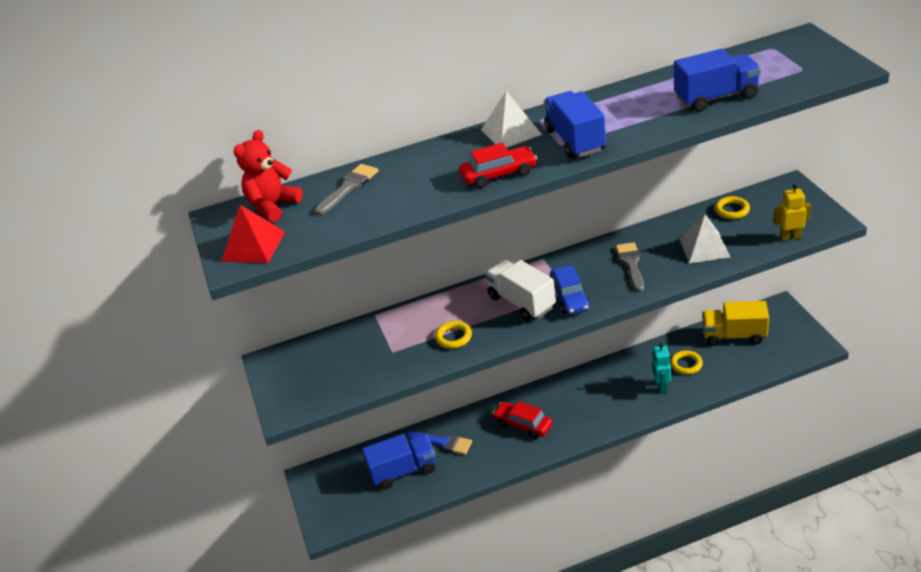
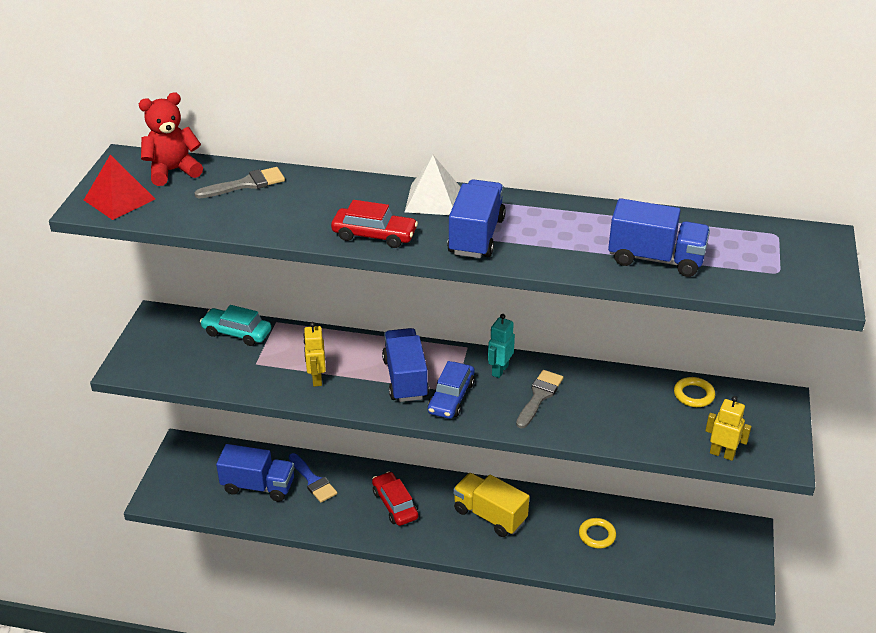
camera: 25 degrees right, 0 degrees up
yellow ring [435,321,472,349] -> yellow robot [304,322,326,386]
white truck [485,260,556,321] -> blue truck [382,328,429,402]
turquoise robot [652,343,671,393] -> turquoise robot moved to [488,314,515,378]
white pyramid [679,214,730,264] -> none
yellow truck [702,301,769,346] -> yellow truck moved to [453,473,529,537]
none -> turquoise car [200,305,271,346]

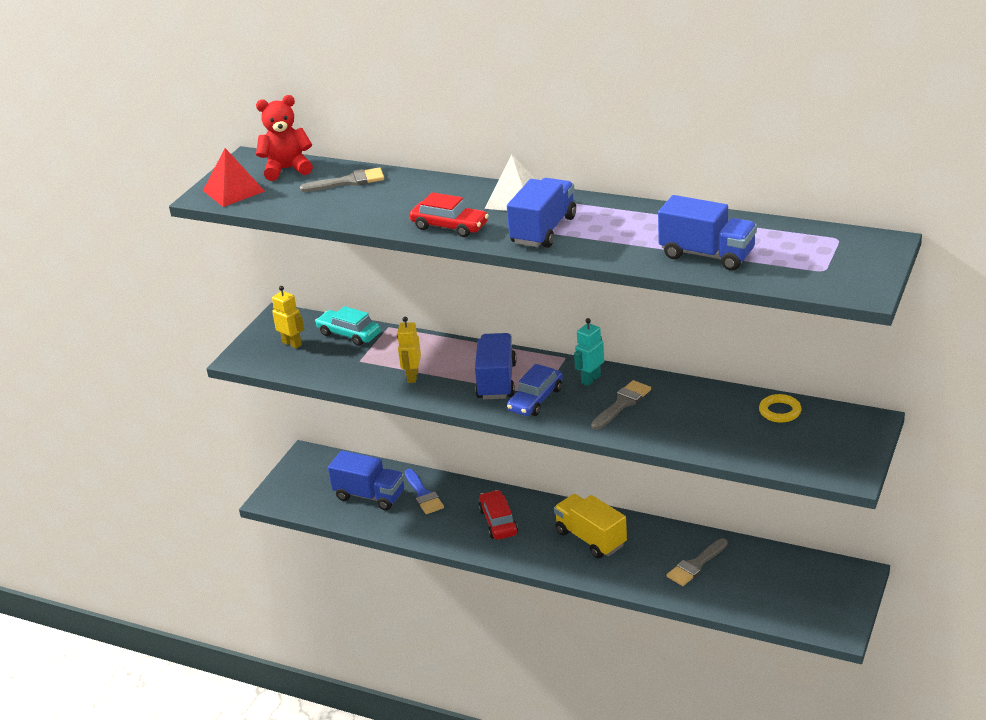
camera: 15 degrees right, 5 degrees down
yellow ring [579,518,616,549] -> grey brush [666,538,728,586]
yellow robot [705,396,752,461] -> yellow robot moved to [272,286,304,349]

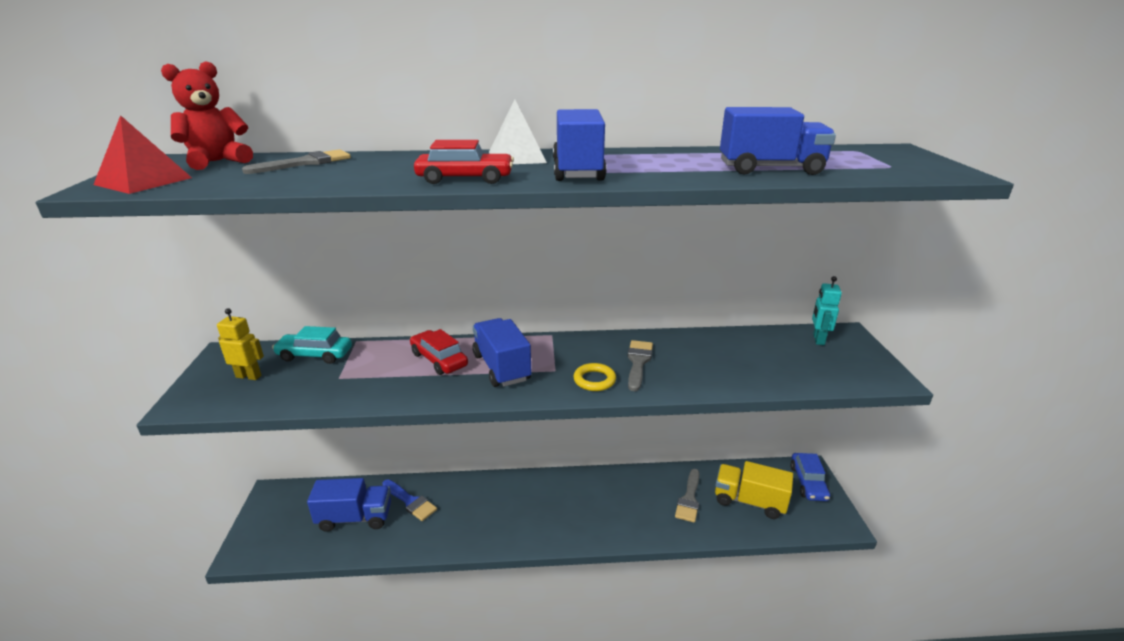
camera: 30 degrees left, 5 degrees down
yellow robot [397,317,421,383] -> none
red car [479,490,518,540] -> red car moved to [410,329,468,375]
blue car [507,364,563,416] -> blue car moved to [790,453,830,501]
yellow truck [554,494,627,558] -> yellow truck moved to [715,461,793,519]
turquoise robot [574,318,604,386] -> turquoise robot moved to [812,276,842,345]
yellow ring [759,394,801,422] -> yellow ring moved to [574,363,616,391]

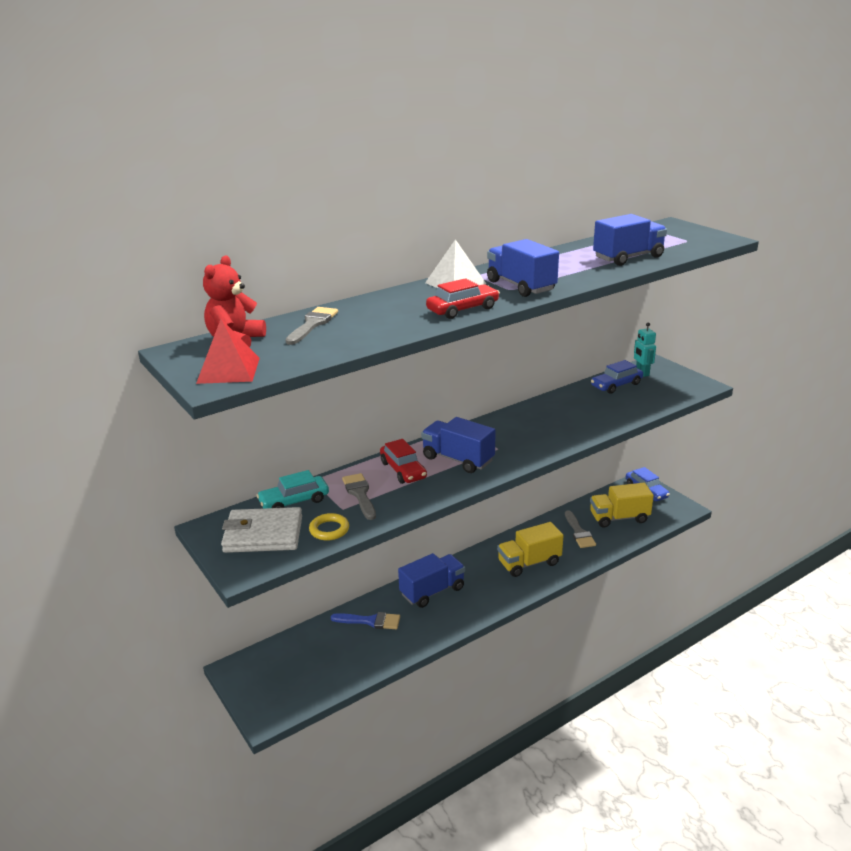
camera: 30 degrees left, 0 degrees up
yellow robot [217,308,264,380] -> white wallet [221,507,302,553]
blue truck [307,478,391,532] -> blue truck moved to [398,553,465,608]
red car [410,329,468,375] -> red car turned 135 degrees counterclockwise [380,439,427,484]
yellow ring [574,363,616,391] -> yellow ring moved to [309,513,349,541]
grey brush [628,340,653,391] -> grey brush moved to [342,473,376,520]
none -> yellow truck [497,522,564,577]
none -> blue car [591,360,643,394]

